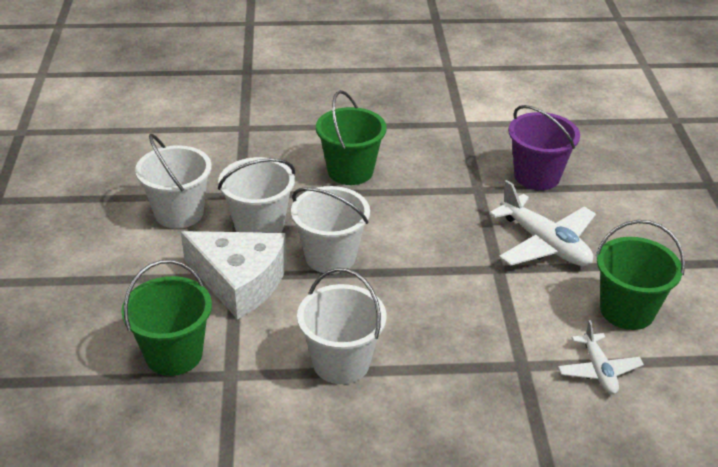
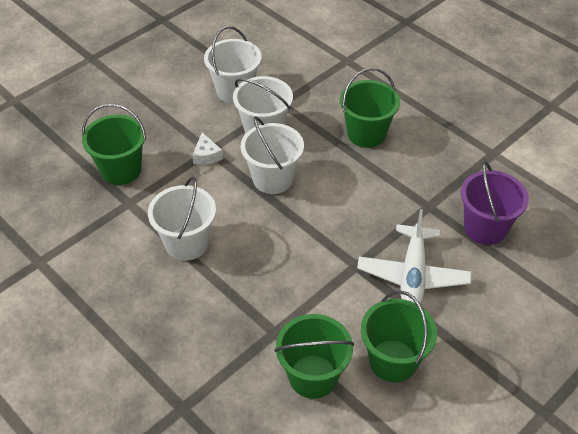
camera: 50 degrees right, 10 degrees up
white cheese [181,231,287,320] -> white cheese [192,132,223,165], size x0.42
white plane [558,320,644,394] -> green bucket [274,314,354,399]

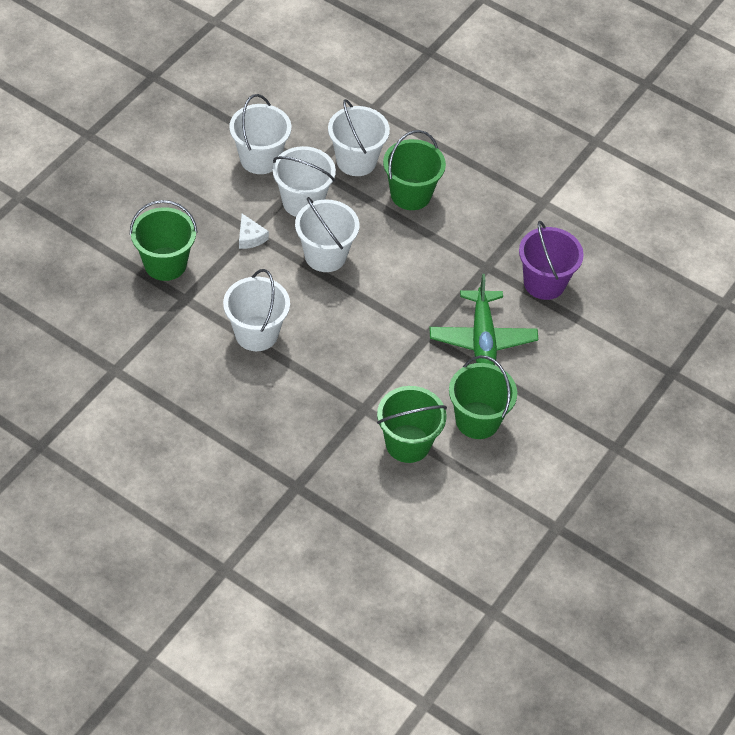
camera: 15 degrees left, 5 degrees up
white plane [357,209,472,304] -> green plane [429,274,538,365]
none -> white bucket [328,99,390,176]

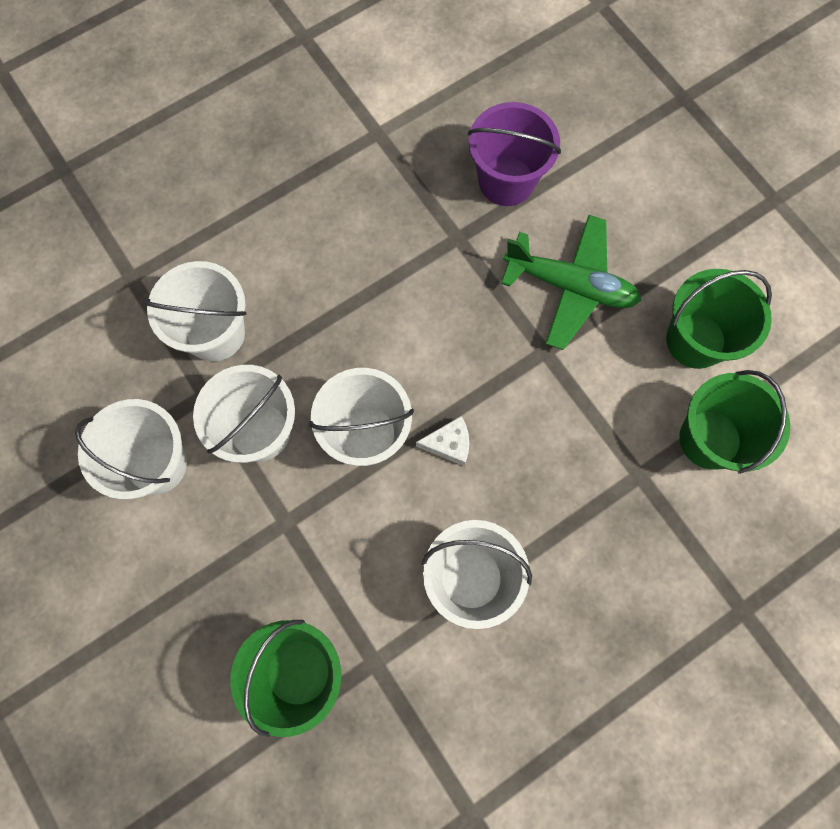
camera: 65 degrees left, 20 degrees up
white cheese [239,214,269,249] -> white cheese moved to [416,416,469,466]
green bucket [383,130,446,210] -> none

